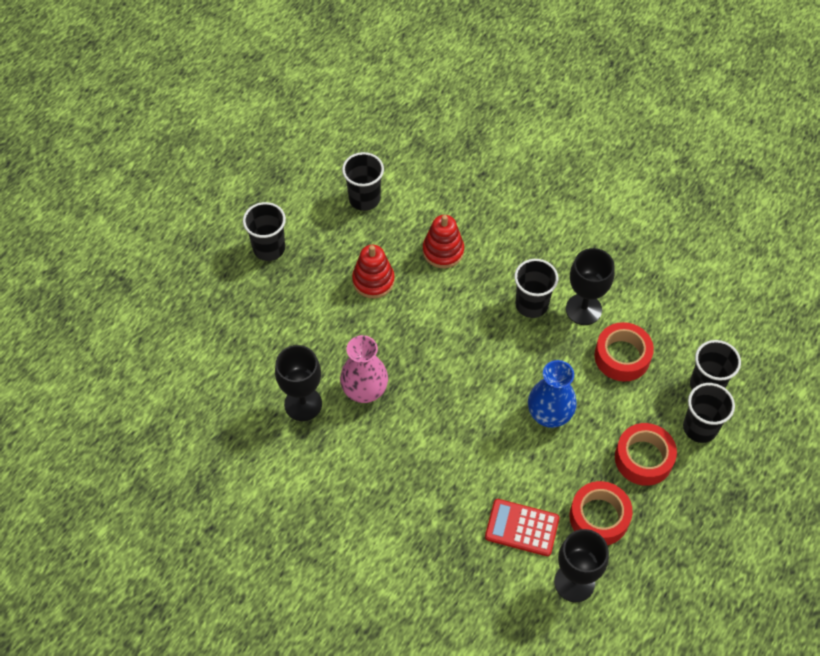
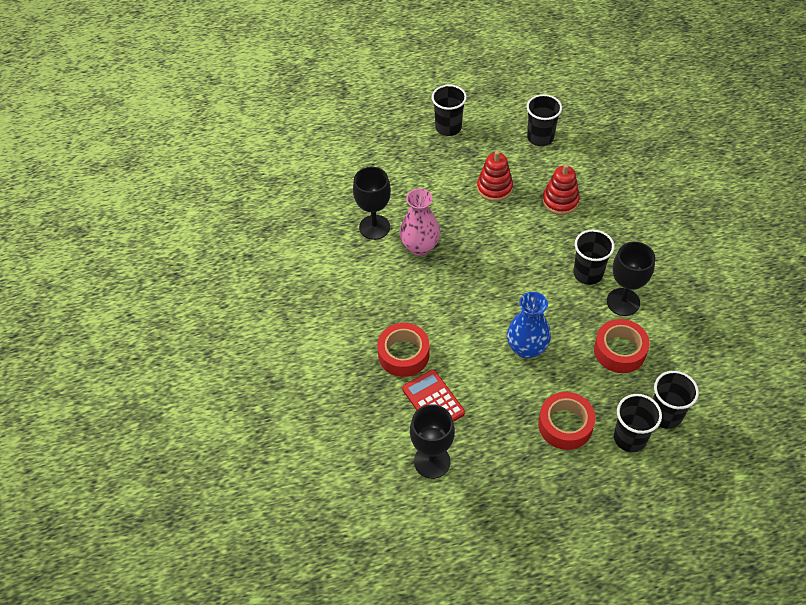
camera: 45 degrees right, 5 degrees down
red tape [569,481,633,545] -> red tape moved to [377,323,429,377]

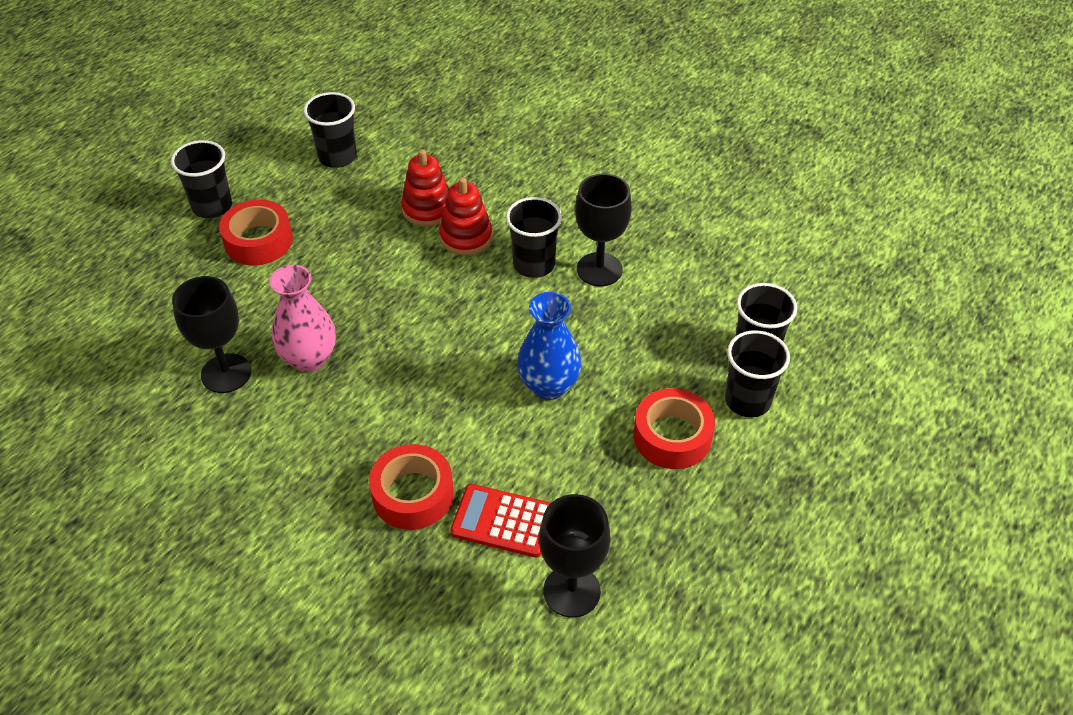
camera: 45 degrees left, 5 degrees down
red stacking toy [477,151,513,201] -> red stacking toy moved to [439,177,493,255]
red tape [594,319,650,373] -> red tape moved to [219,199,293,266]

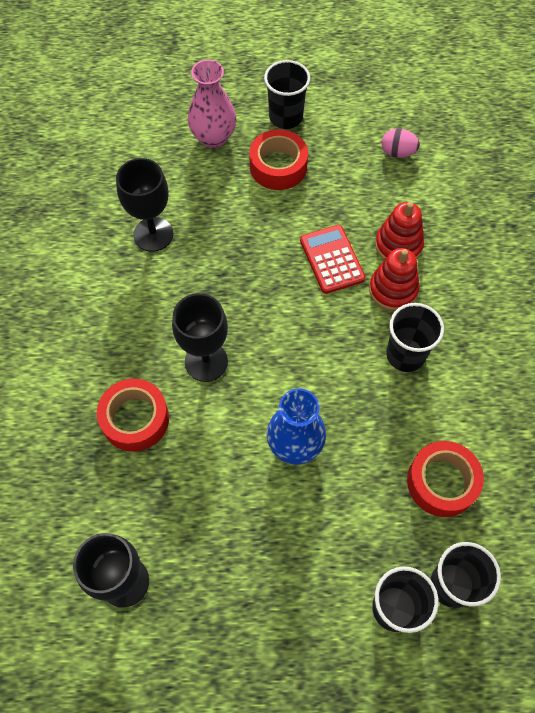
camera: 55 degrees right, 15 degrees up
pink vase [269,265,336,372] -> pink vase moved to [188,60,236,148]
black cup [304,92,357,168] -> pink egg [382,128,420,158]
red calculator [450,484,551,557] -> red calculator moved to [300,225,365,294]
black goblet [575,174,632,286] -> black goblet moved to [172,293,228,382]
red tape [633,388,715,469] -> red tape moved to [407,441,484,517]

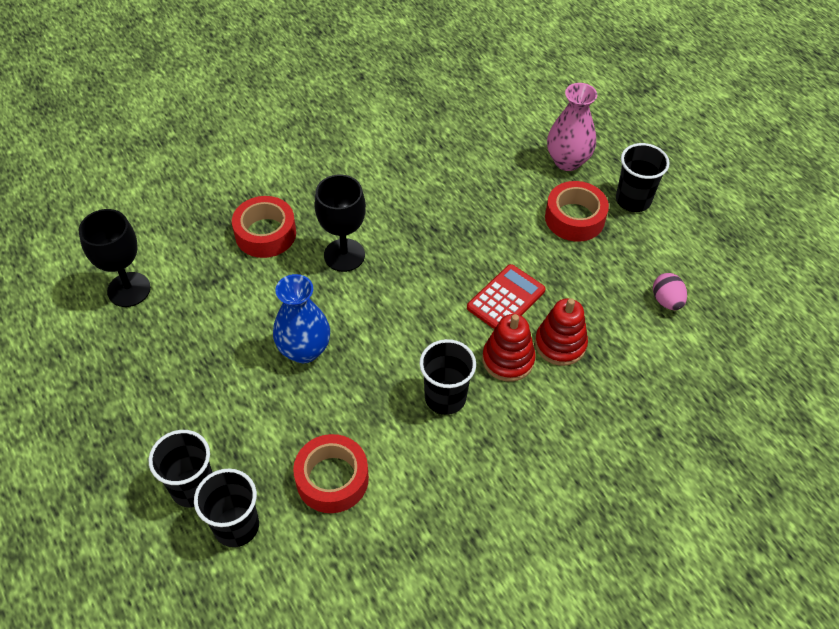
camera: 60 degrees right, 10 degrees down
black goblet [116,158,173,252] -> none

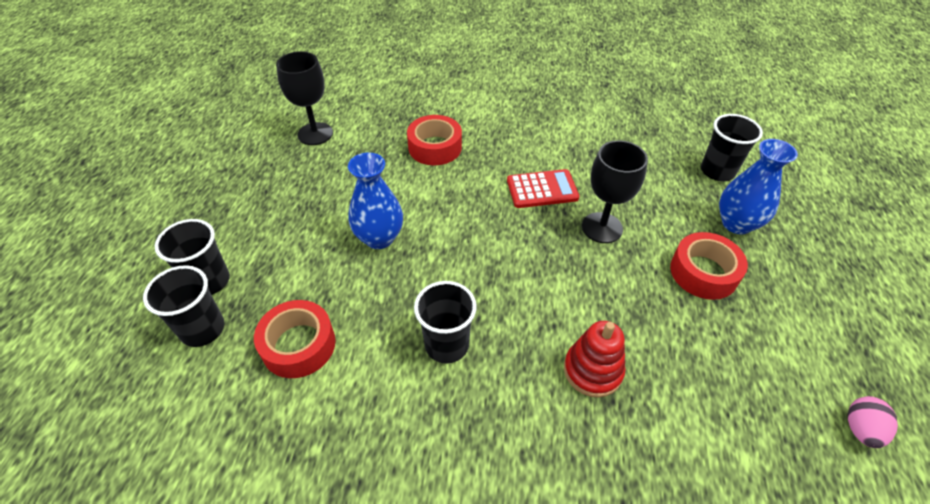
camera: 40 degrees right, 5 degrees down
black goblet [314,175,366,272] -> black goblet moved to [582,141,648,243]
red calculator [467,264,546,329] -> red calculator moved to [507,169,579,208]
red stacking toy [482,314,536,382] -> none
pink vase [547,83,597,171] -> blue vase [719,139,798,234]
black cup [616,143,670,212] -> black cup moved to [701,114,763,181]
pink egg [653,273,687,310] -> pink egg moved to [848,396,898,448]

